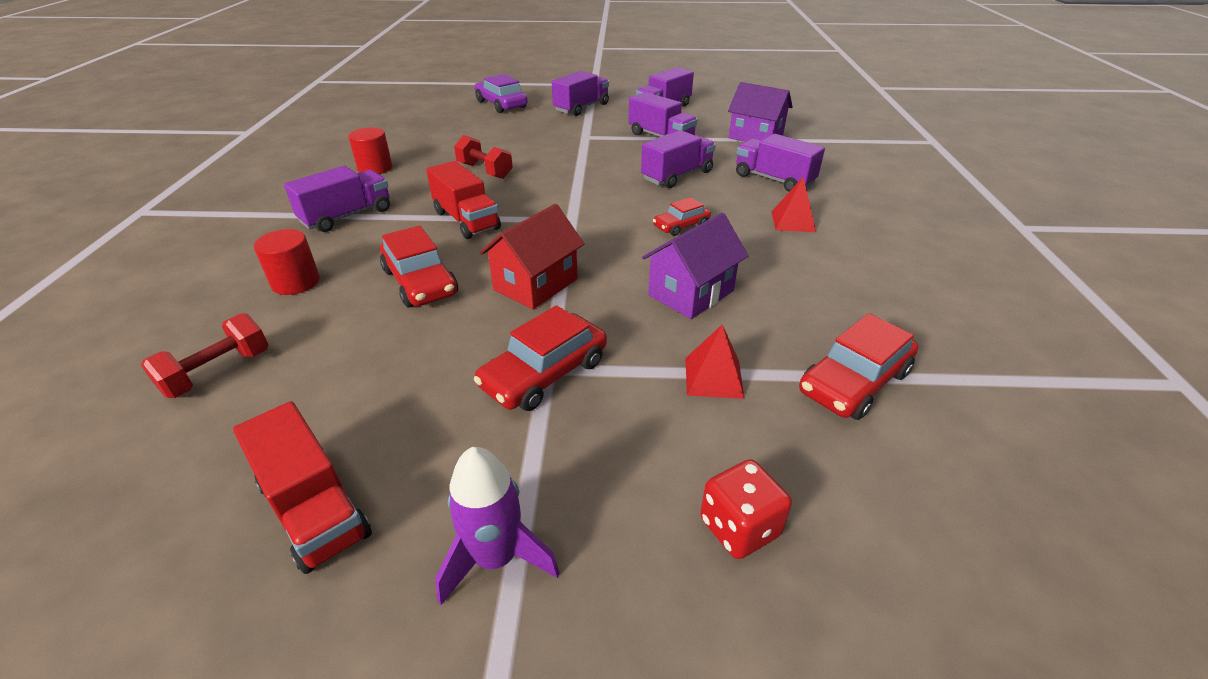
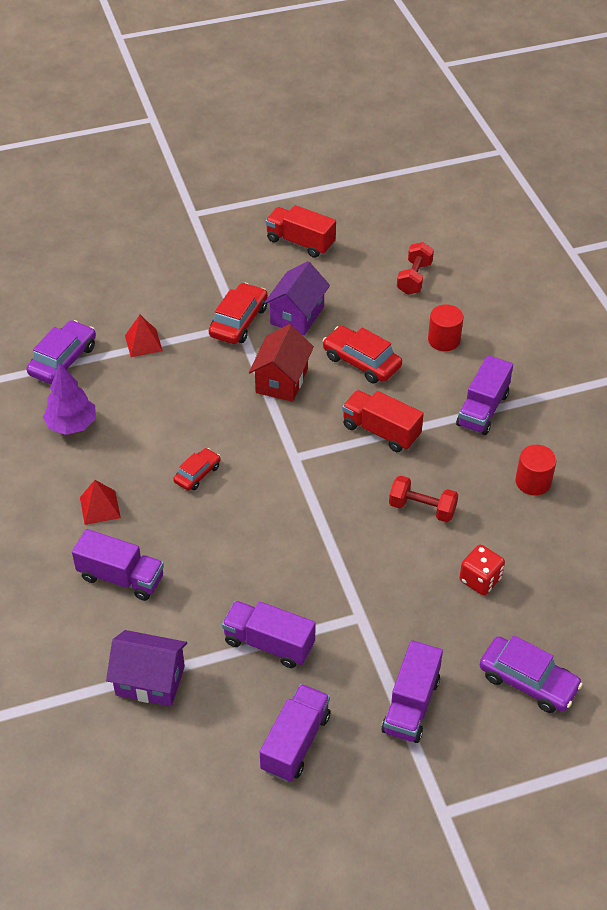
camera: 160 degrees right, 10 degrees up
purple rocket [435,447,559,605] -> none
purple truck [641,130,716,188] -> none
purple house [642,213,748,319] -> purple house moved to [264,261,330,335]
red dice [700,459,792,559] -> red dice moved to [459,545,505,595]
red car [799,313,918,420] -> purple car [26,320,96,384]
none -> purple tree [43,362,96,435]

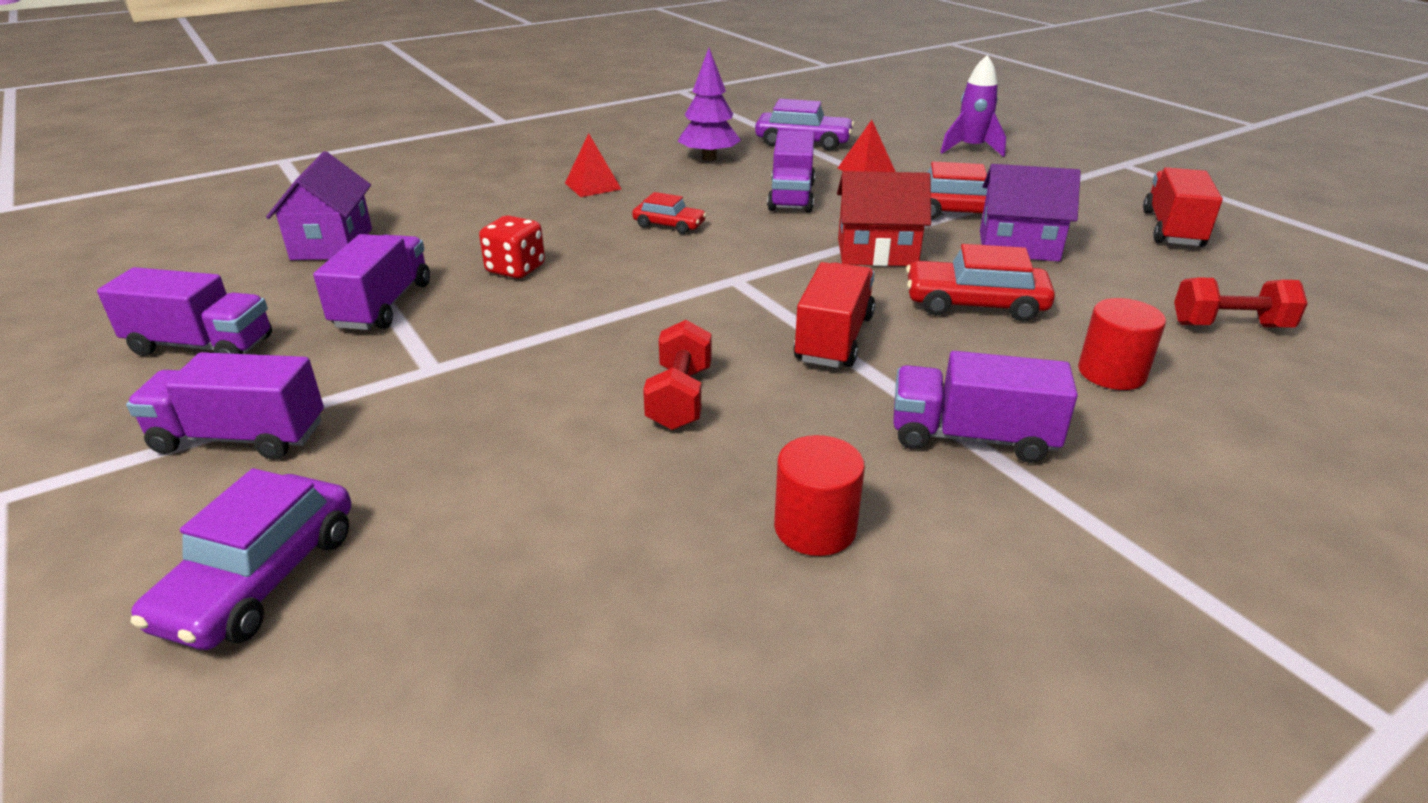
camera: 75 degrees right, 15 degrees down
purple truck [72,529,164,601] -> purple truck moved to [767,130,815,213]
red car [322,326,402,383] -> red car turned 105 degrees counterclockwise [906,244,1055,322]
red dice [459,545,505,595] -> red dice moved to [479,215,545,279]
none -> purple rocket [940,55,1006,157]

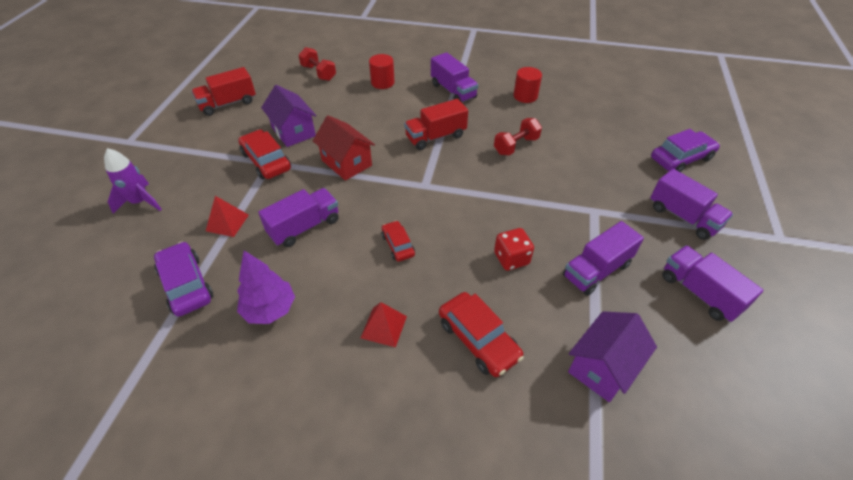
camera: 135 degrees left, 15 degrees up
red car [906,244,1055,322] -> red car moved to [439,292,524,377]

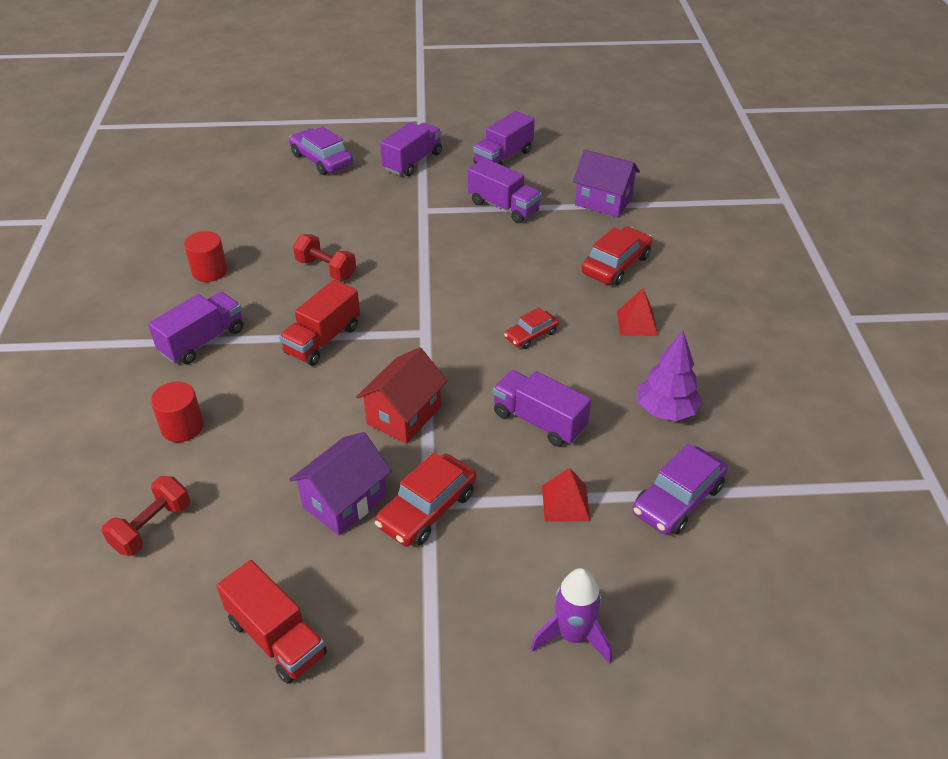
camera: 105 degrees left, 5 degrees down
red truck [404,99,468,150] -> red truck turned 75 degrees clockwise [279,280,360,366]
red dice [494,228,534,271] -> none

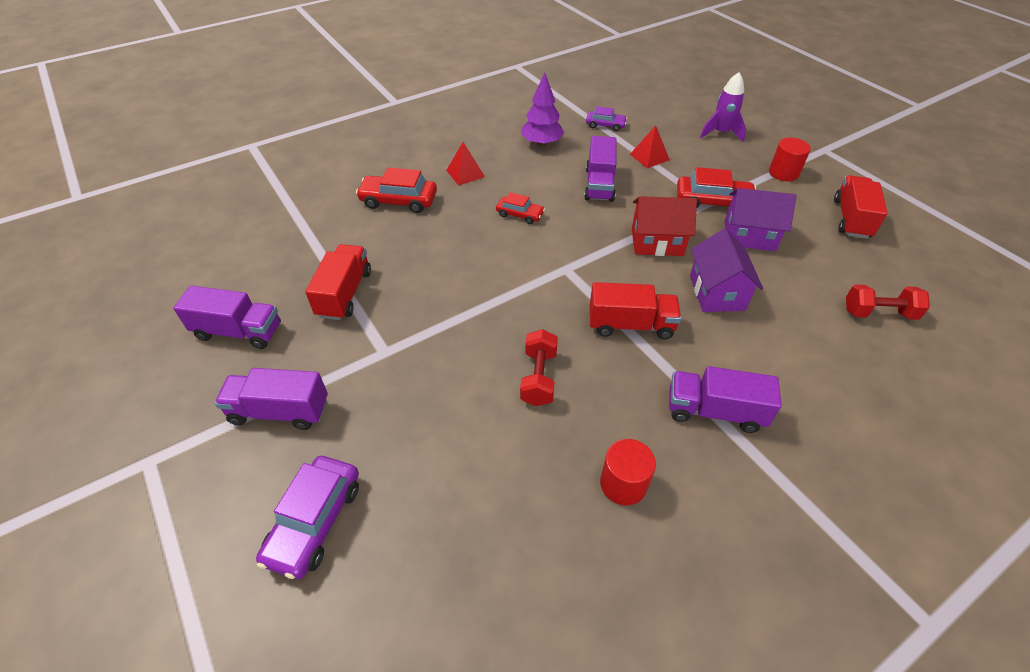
camera: 120 degrees left, 5 degrees up
red cylinder [151,382,204,442] -> red cylinder moved to [769,138,811,181]
purple truck [468,158,542,223] -> red truck [305,244,371,320]
purple house [573,150,640,217] -> purple house moved to [690,228,763,312]
purple car [632,444,728,535] -> purple car [586,106,627,131], size x0.61

